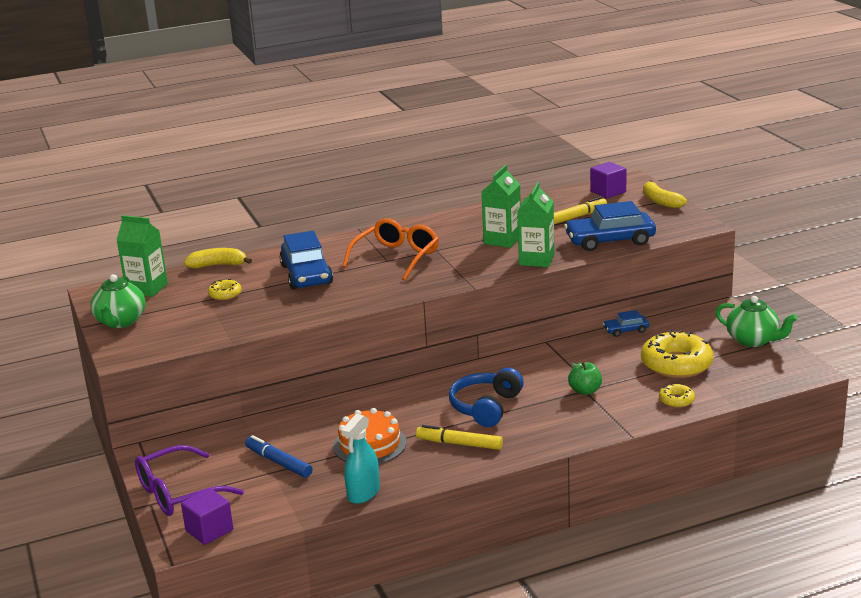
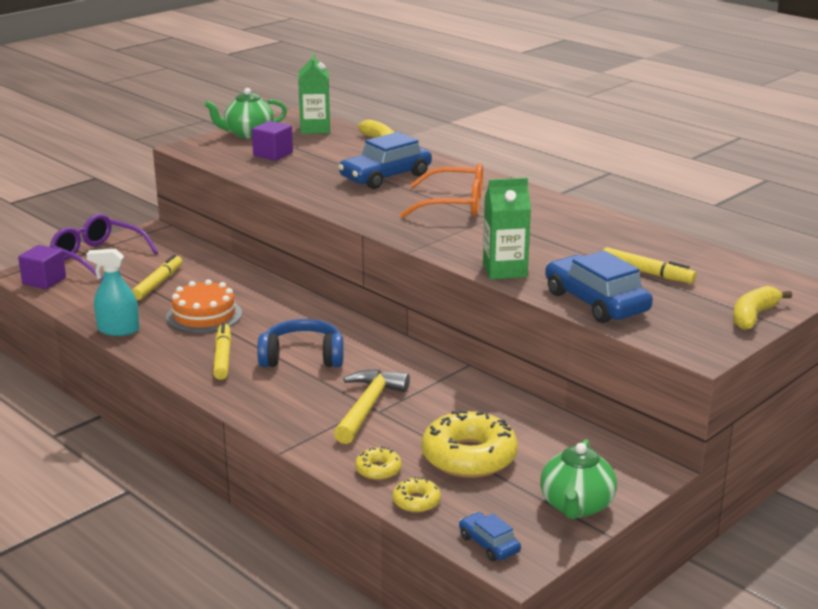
camera: 65 degrees right, 0 degrees up
yellow donut [208,279,242,301] -> yellow donut moved to [392,477,441,513]
blue marker [245,435,313,477] -> yellow marker [132,254,182,300]
green carton [482,165,521,248] -> none
green apple [568,362,602,395] -> yellow hammer [334,369,410,444]
purple cube [590,162,627,198] -> purple cube moved to [252,121,293,161]
blue car [603,310,649,337] -> blue car moved to [459,512,521,561]

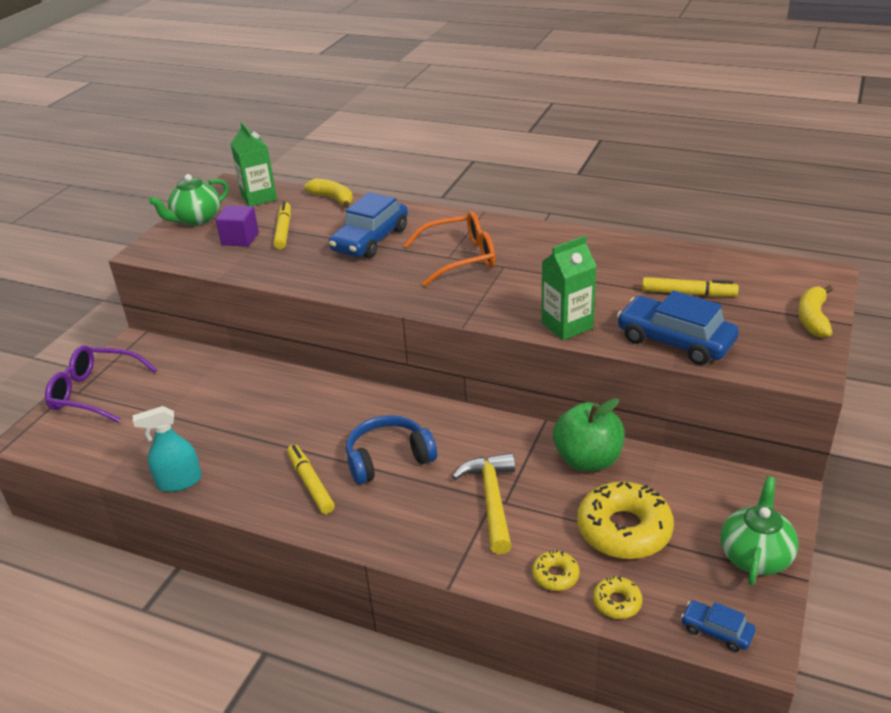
camera: 20 degrees left, 10 degrees up
purple cube [18,245,66,289] -> none
yellow marker [132,254,182,300] -> yellow marker moved to [273,201,291,250]
orange cake [166,279,242,333] -> none
green teapot [540,439,617,519] -> green teapot turned 150 degrees counterclockwise [720,476,798,585]
none -> green apple [553,398,625,471]

